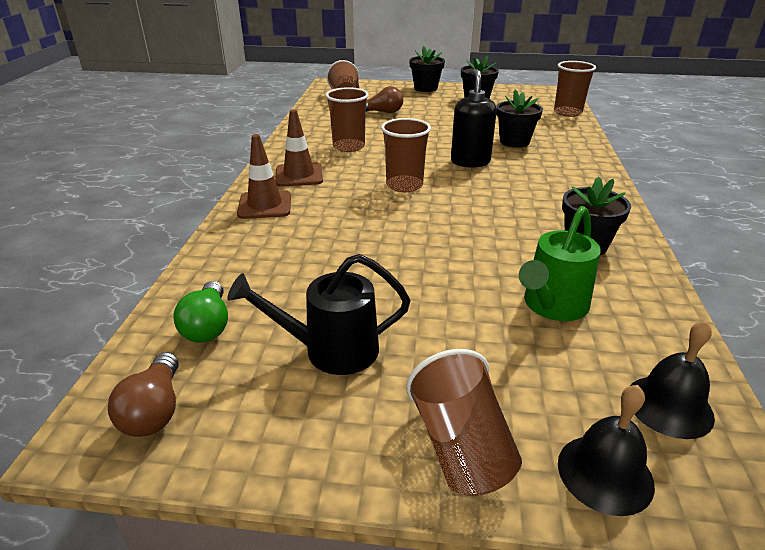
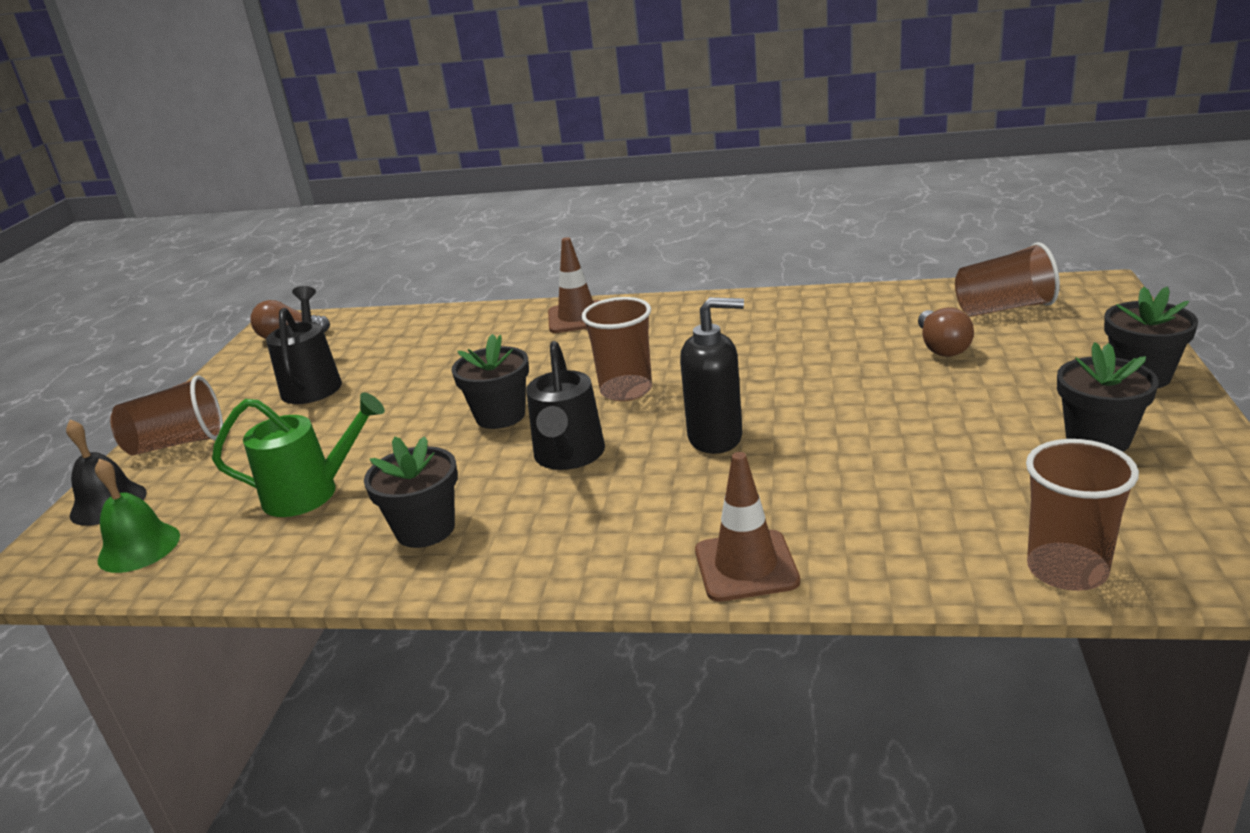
camera: 95 degrees right, 5 degrees down
green light bulb [173,281,228,343] -> none
brown traffic cone [275,109,323,186] -> brown traffic cone moved to [695,452,800,602]
brown cup [325,87,369,152] -> none
black flower pot [496,89,543,148] -> black flower pot moved to [451,334,529,429]
green watering can [519,206,601,321] -> green watering can turned 135 degrees clockwise [212,392,385,517]
black bell [630,320,715,439] -> green bell [95,458,180,573]
none -> black watering can [526,341,605,470]

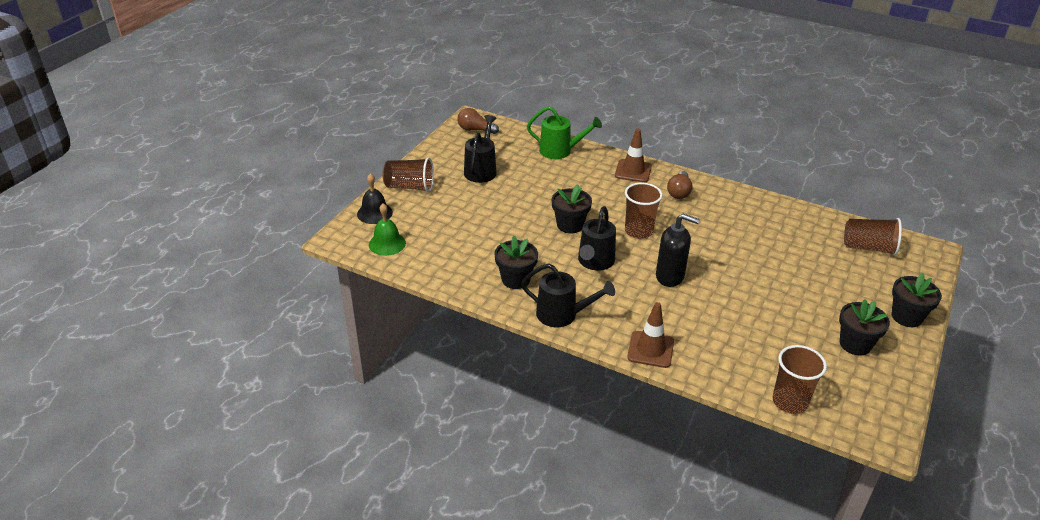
camera: 15 degrees right, 10 degrees up
green watering can [212,392,385,517] -> green watering can moved to [527,106,602,159]
brown light bulb [918,308,974,357] -> brown light bulb moved to [667,171,692,199]
none -> black watering can [521,263,615,327]

